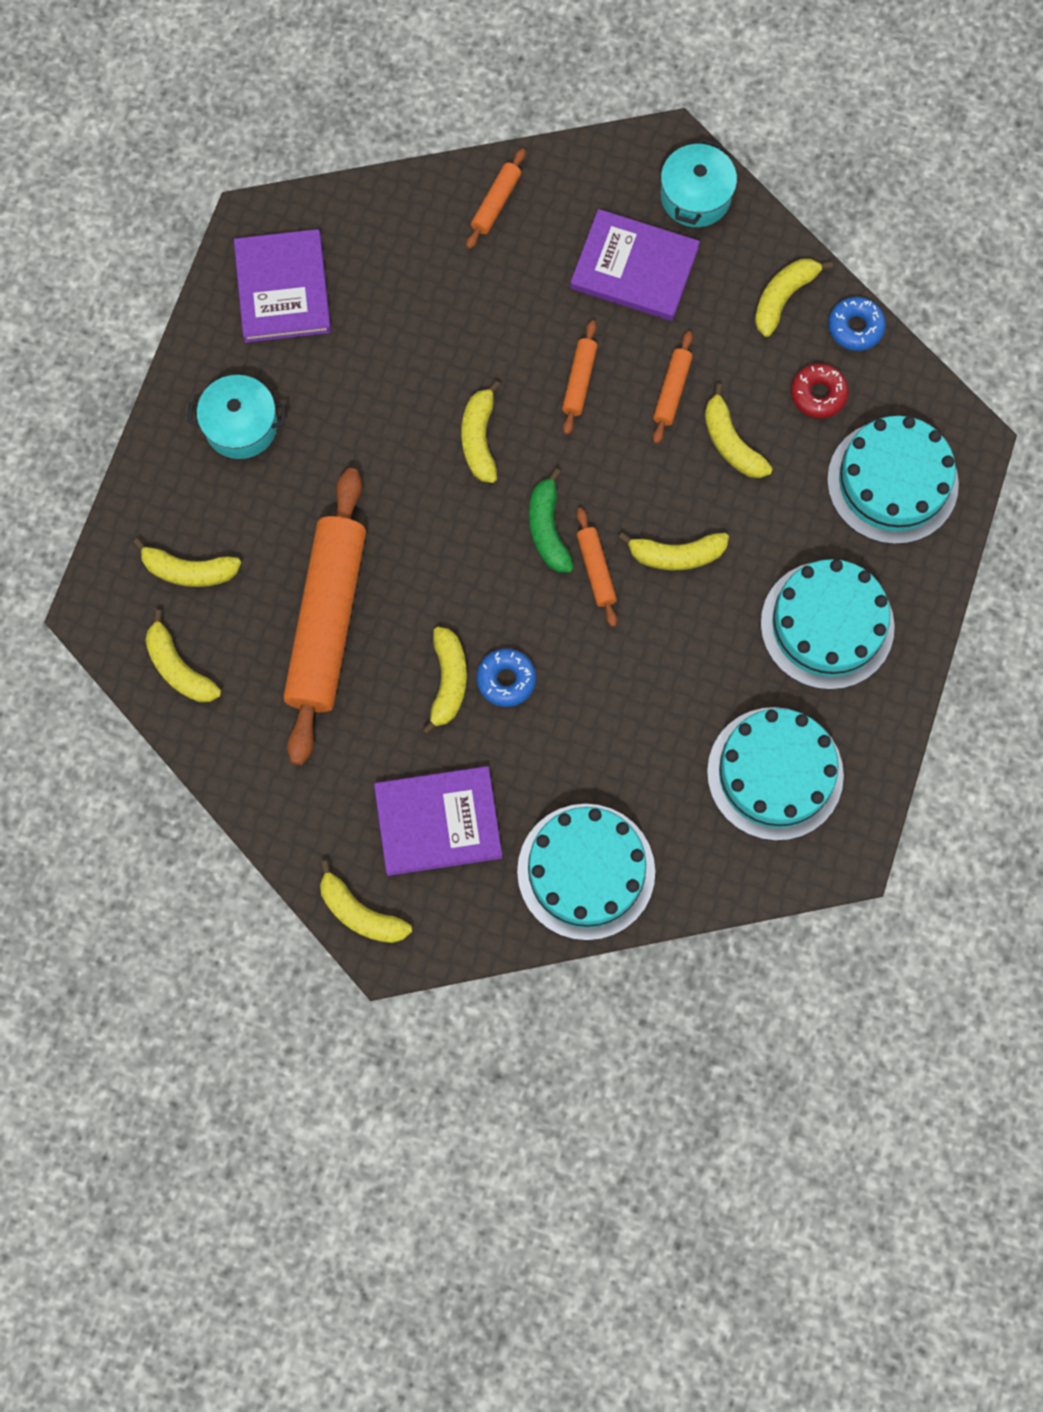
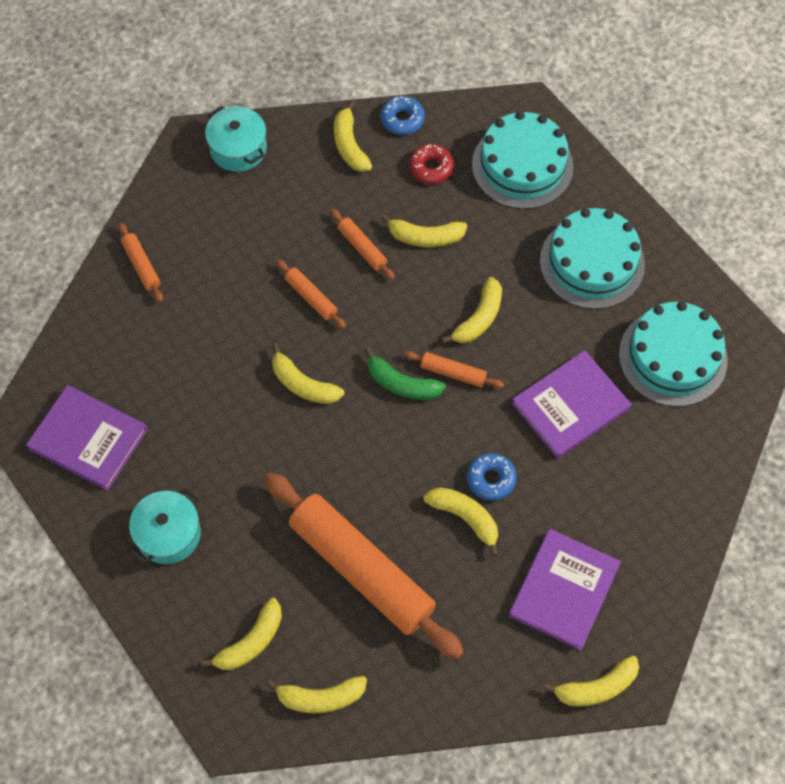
camera: 55 degrees left, 10 degrees down
turquoise cake [517,804,655,940] -> none
purple book [570,209,700,321] -> purple book moved to [512,350,631,459]

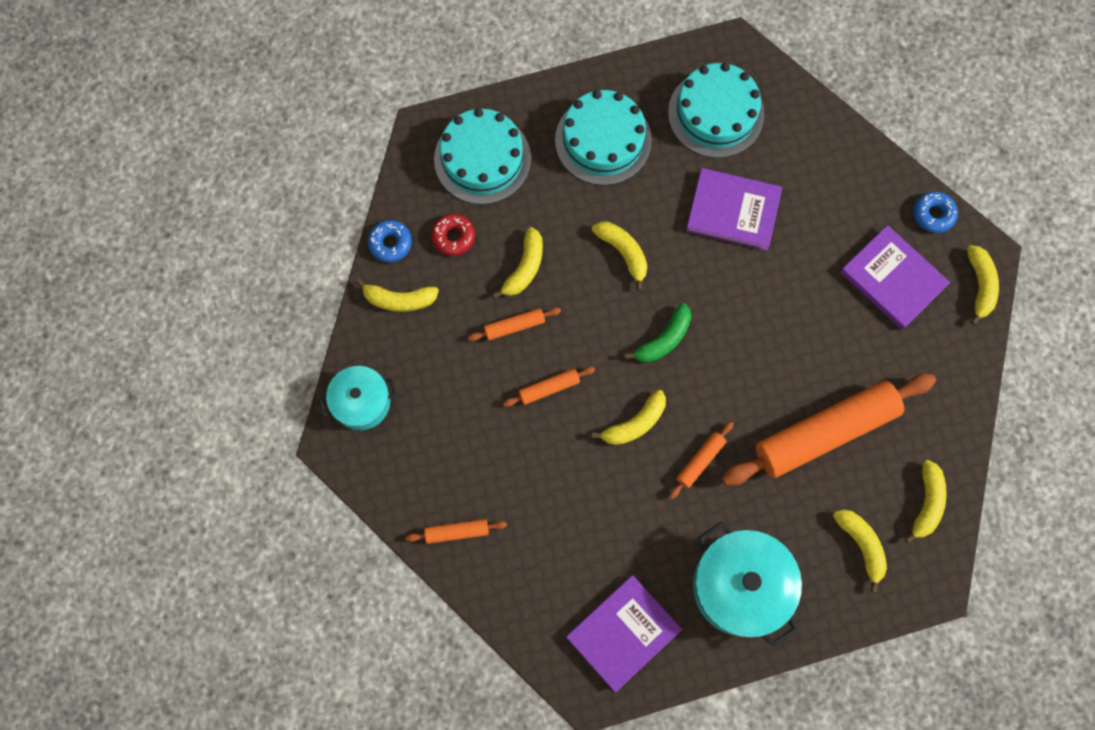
camera: 70 degrees left, 10 degrees up
turquoise pot [129,488,201,564] -> turquoise pot [693,522,802,648], size x1.62
orange rolling pin [404,351,504,388] -> orange rolling pin moved to [669,421,734,499]
yellow banana [423,487,499,557] -> none
blue donut [467,453,517,501] -> blue donut moved to [913,191,958,233]
purple book [512,350,631,459] -> purple book turned 60 degrees counterclockwise [686,168,782,251]

